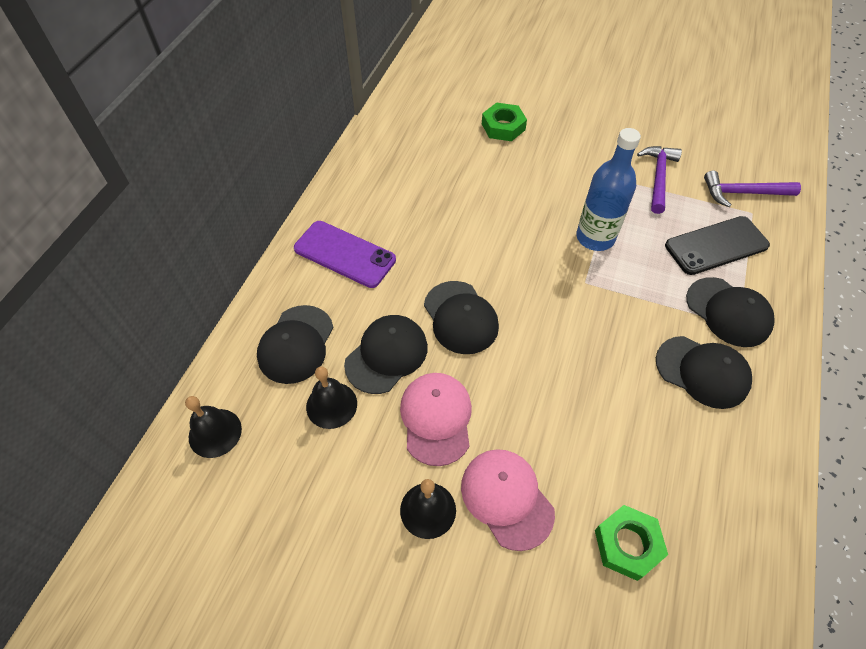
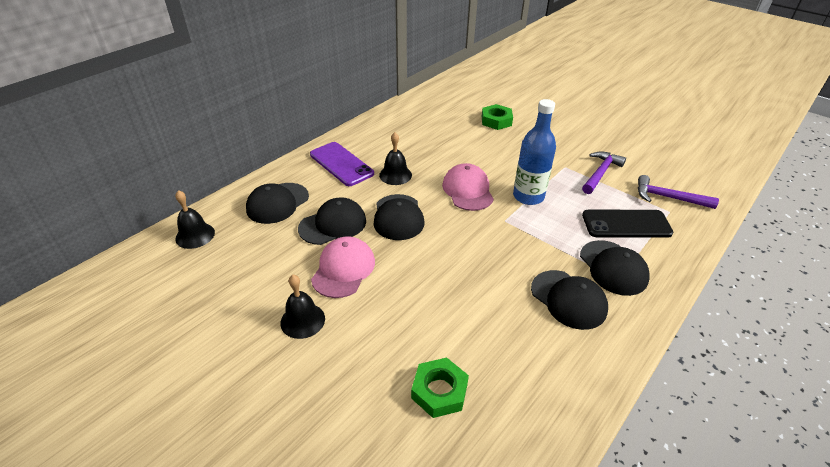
camera: 20 degrees right, 15 degrees down
black bell [306,366,357,429] -> black bell moved to [379,132,412,185]
pink cap [461,449,555,551] -> pink cap moved to [442,163,494,211]

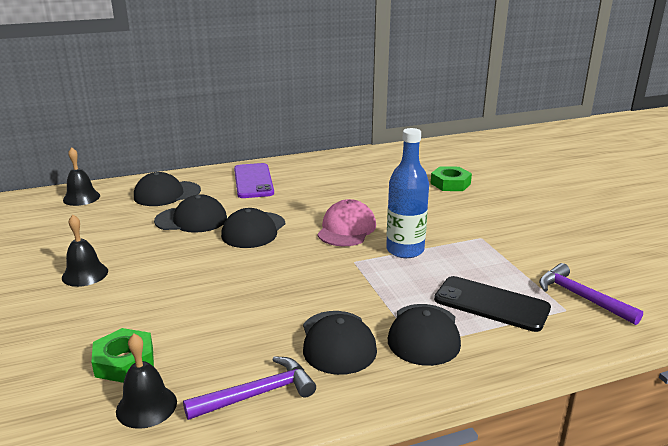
camera: 30 degrees right, 15 degrees down
pink cap [311,236,375,298] -> none
black bell [379,132,412,185] -> black bell moved to [116,334,177,429]
purple hammer [582,152,626,194] -> purple hammer moved to [183,356,316,420]

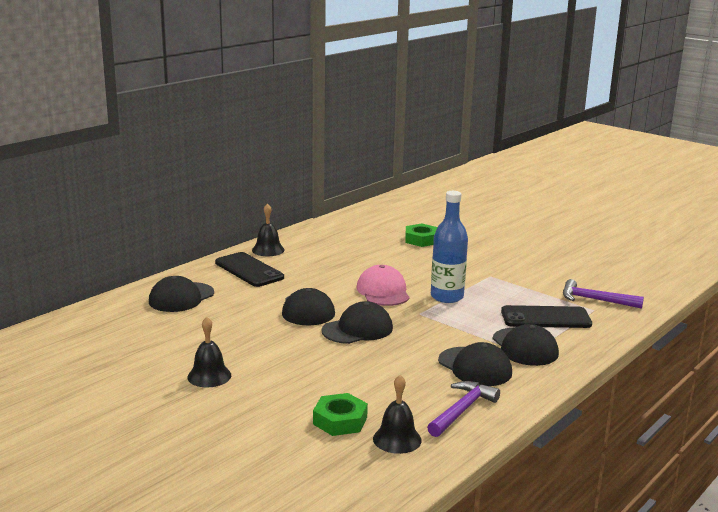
camera: 30 degrees left, 5 degrees down
black bell [63,147,100,206] -> black bell moved to [252,203,285,256]
black cap [154,195,227,233] -> black cap moved to [322,301,393,344]
purple phone [234,163,274,198] -> black phone [215,252,284,287]

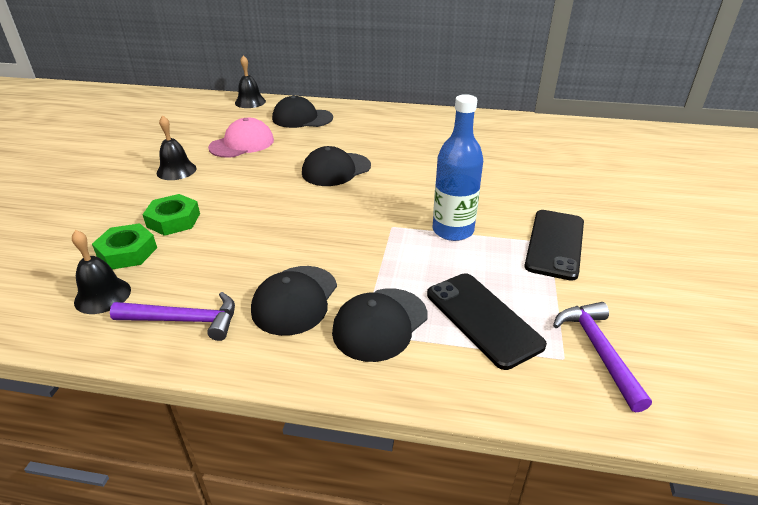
camera: 60 degrees right, 15 degrees up
black phone [215,252,284,287] -> black phone moved to [524,210,584,281]
black bell [252,203,285,256] -> black bell moved to [235,55,266,108]
black cap [322,301,393,344] -> none
pink cap [356,265,410,306] -> pink cap moved to [208,118,274,158]
green nut [405,223,438,247] -> green nut moved to [142,194,200,236]

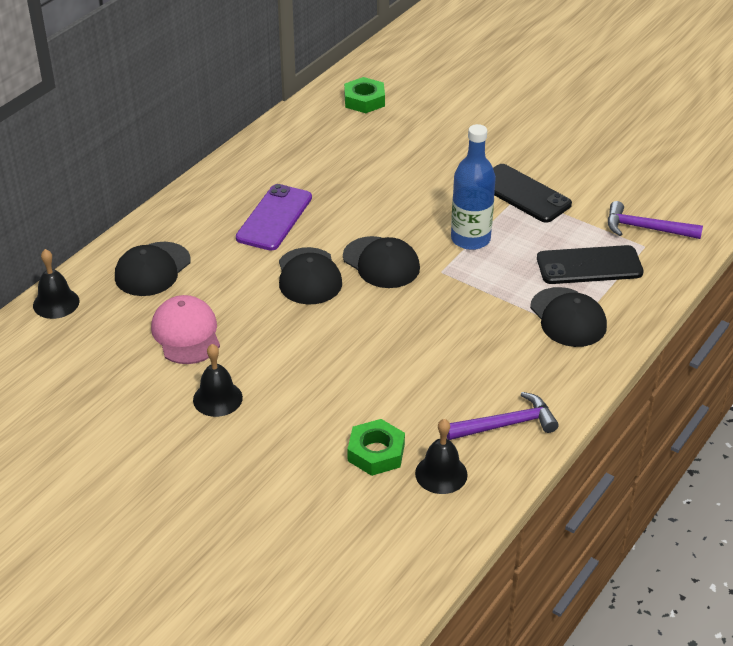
camera: 65 degrees left, 5 degrees up
purple hammer [110,292,235,341] -> purple hammer turned 45 degrees clockwise [447,392,559,440]
green nut [142,194,200,236] -> green nut moved to [344,77,385,113]
black cap [251,266,337,336] -> black cap moved to [343,236,420,288]
none -> purple phone [236,184,312,251]

